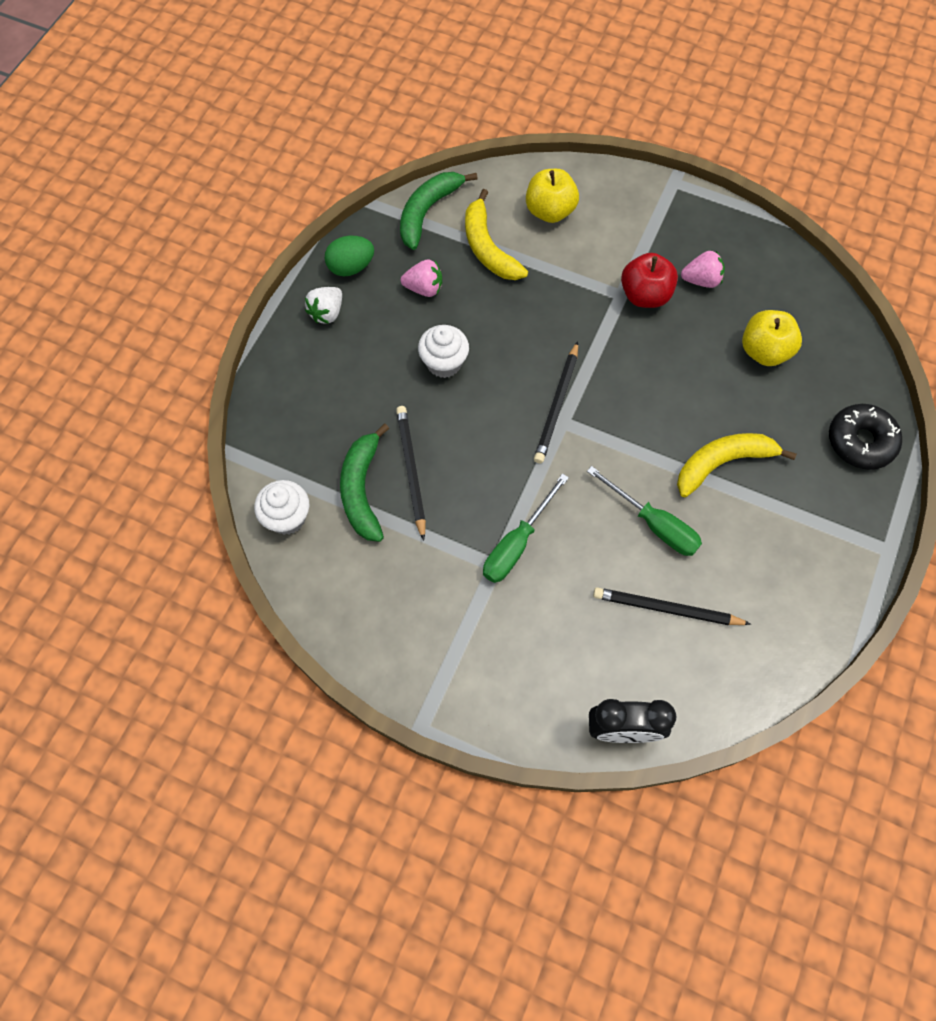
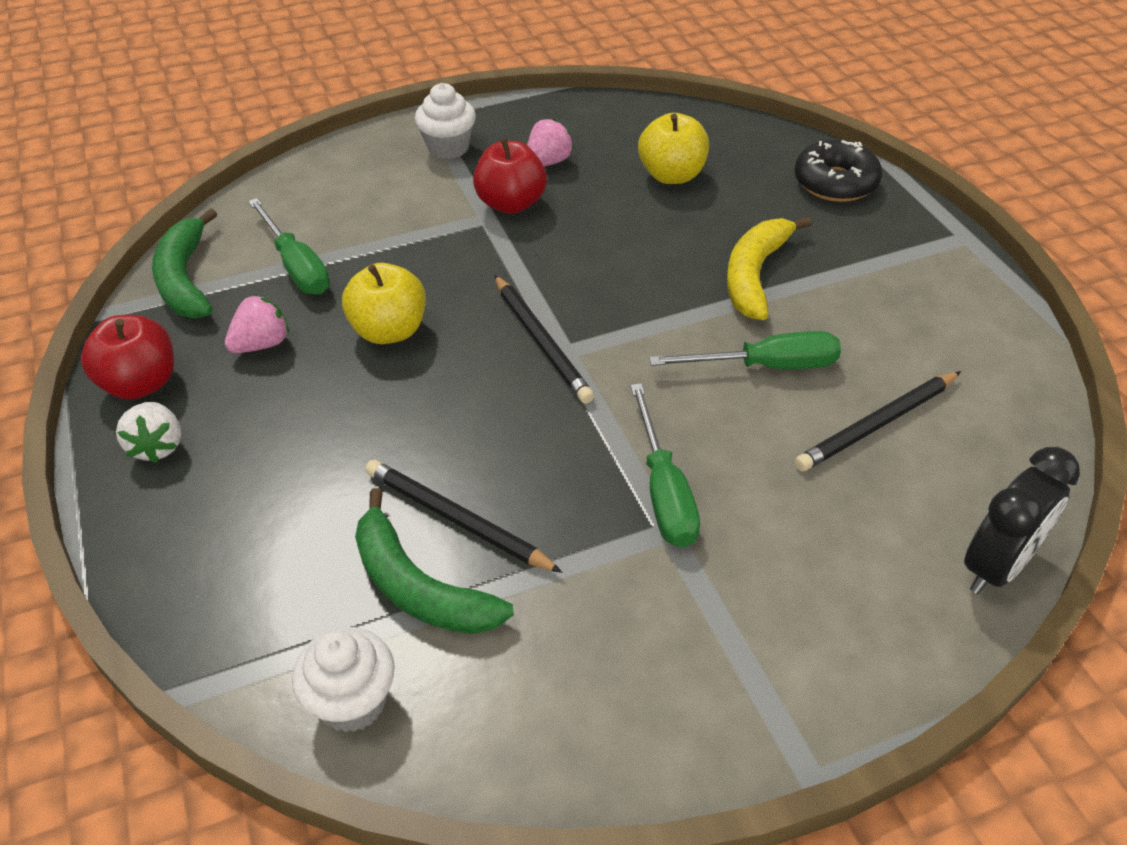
camera: 45 degrees left, 20 degrees down
green egg [325,236,374,277] -> red apple [81,315,174,400]
white cupcake [418,325,469,378] -> white cupcake moved to [415,83,476,159]
yellow banana [465,189,528,280] -> green screwdriver [248,198,330,295]
yellow apple [526,169,579,223] -> yellow apple moved to [342,263,426,344]

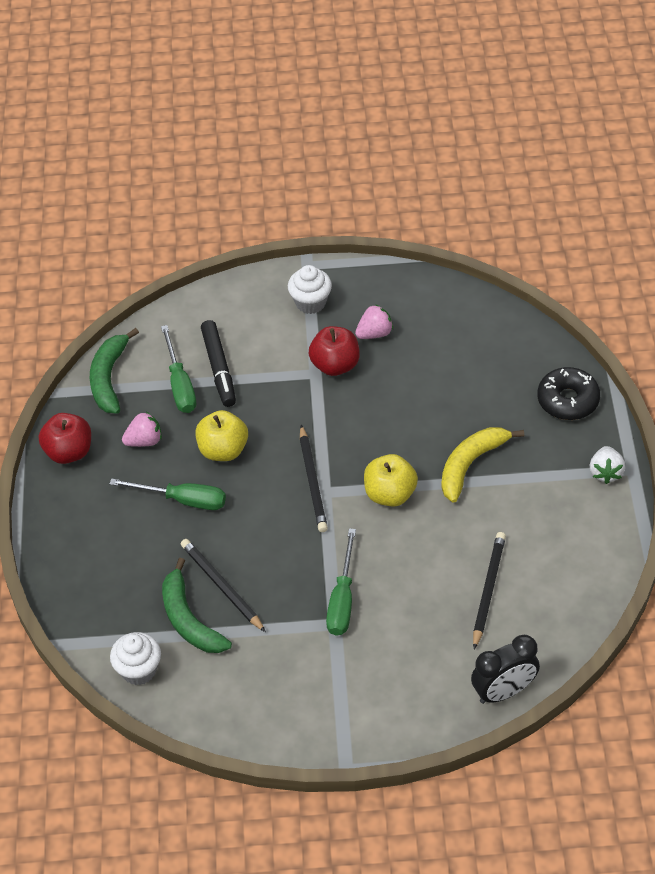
camera: 20 degrees right, 5 degrees up
white strawberry [116,402,181,463] -> white strawberry moved to [590,446,625,484]
yellow apple [638,113,709,184] -> yellow apple moved to [364,454,418,507]
green screwdriver [649,331,841,369] -> green screwdriver moved to [109,478,226,510]
black pencil [795,371,961,471] -> black pencil turned 120 degrees clockwise [473,532,506,649]
none -> black marker [201,320,236,407]

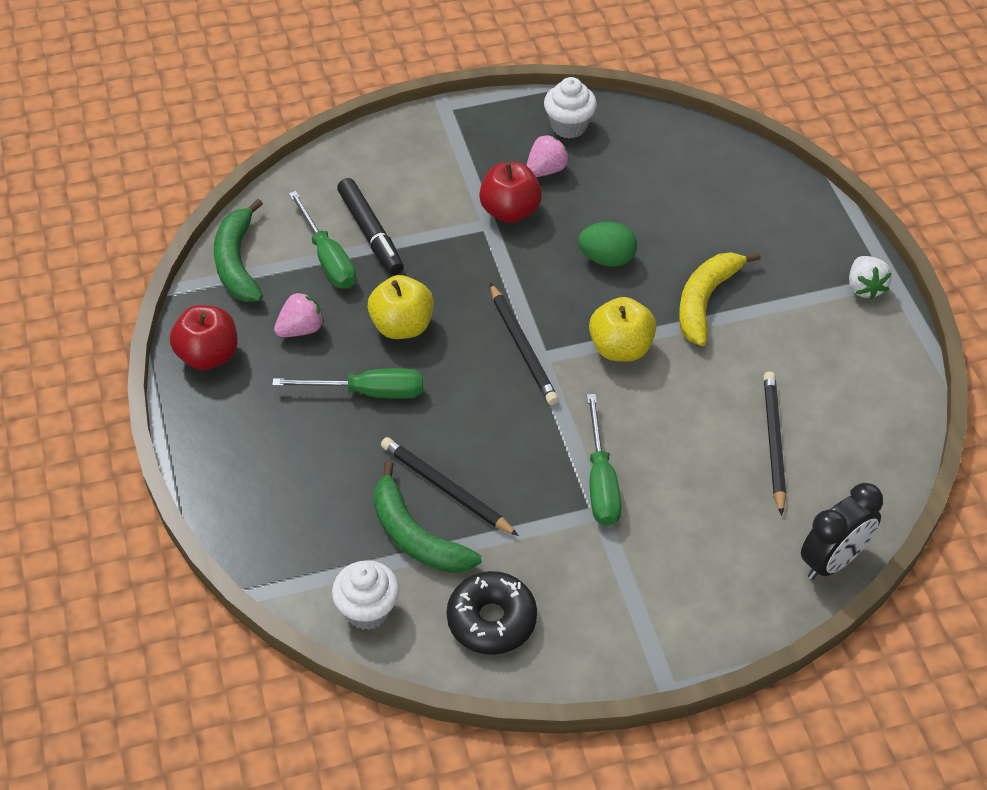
camera: 15 degrees left, 0 degrees up
white cupcake [288,265,332,314] -> white cupcake moved to [544,77,597,138]
black donut [538,367,600,420] -> black donut moved to [447,571,537,655]
none -> green egg [578,222,637,267]

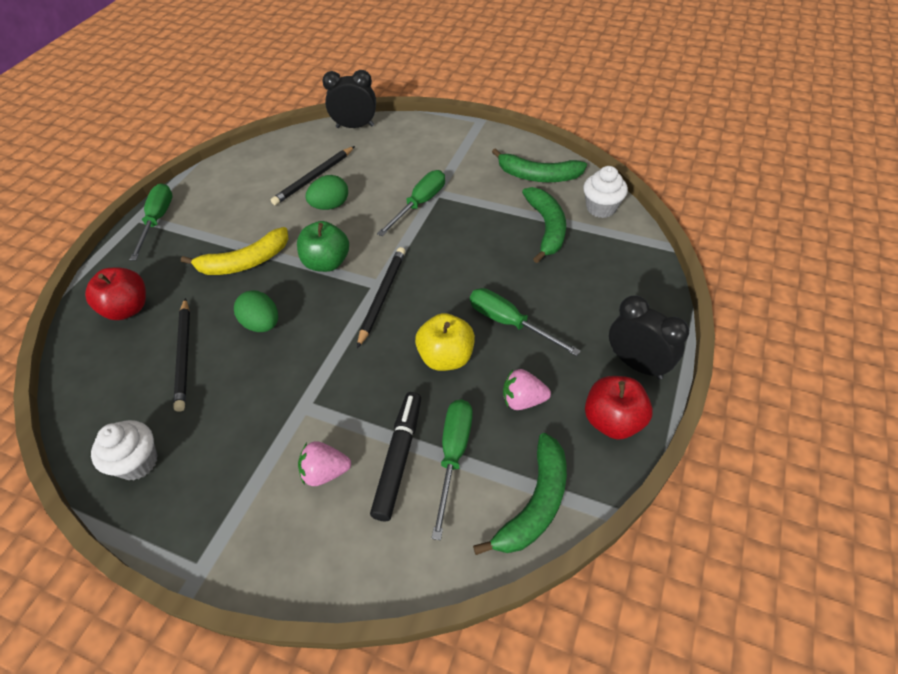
camera: 140 degrees left, 0 degrees up
black pencil [381,437,519,536] -> black pencil moved to [173,298,190,412]
black donut [447,571,537,655] -> green banana [492,148,587,182]
red apple [479,162,542,223] -> red apple moved to [85,267,146,320]
pink strawberry [526,134,569,177] -> pink strawberry moved to [298,441,351,486]
yellow apple [589,297,657,361] -> green apple [297,221,349,272]
white strawberry [849,256,892,300] -> green screwdriver [130,183,173,261]
none -> green egg [305,175,348,210]
none -> black clock [609,296,689,379]

